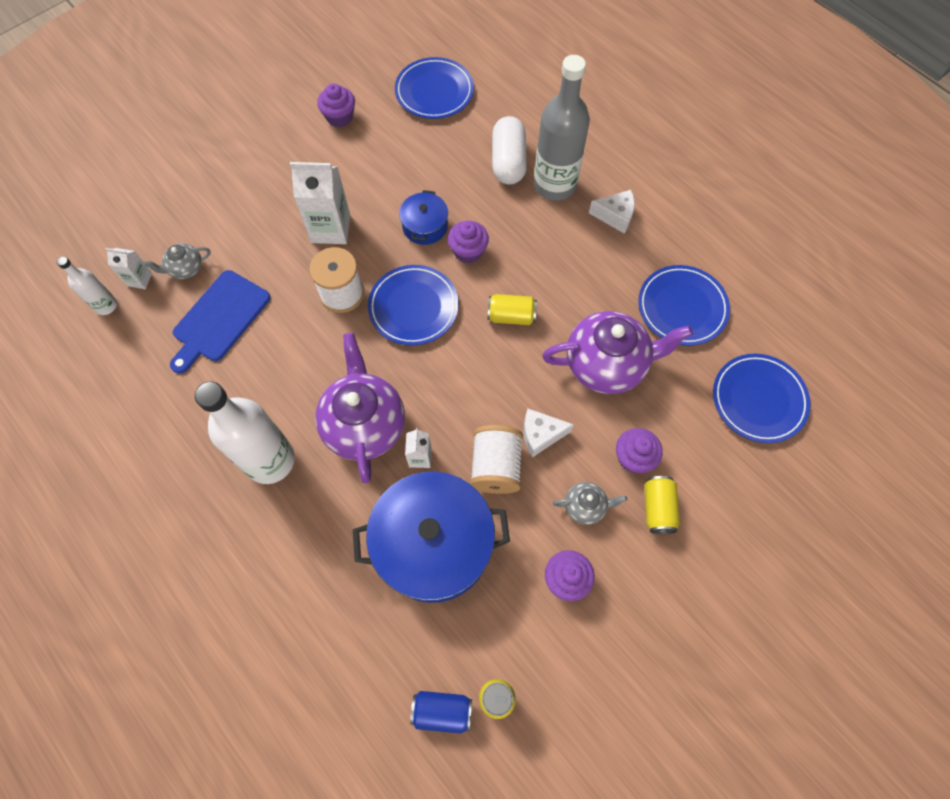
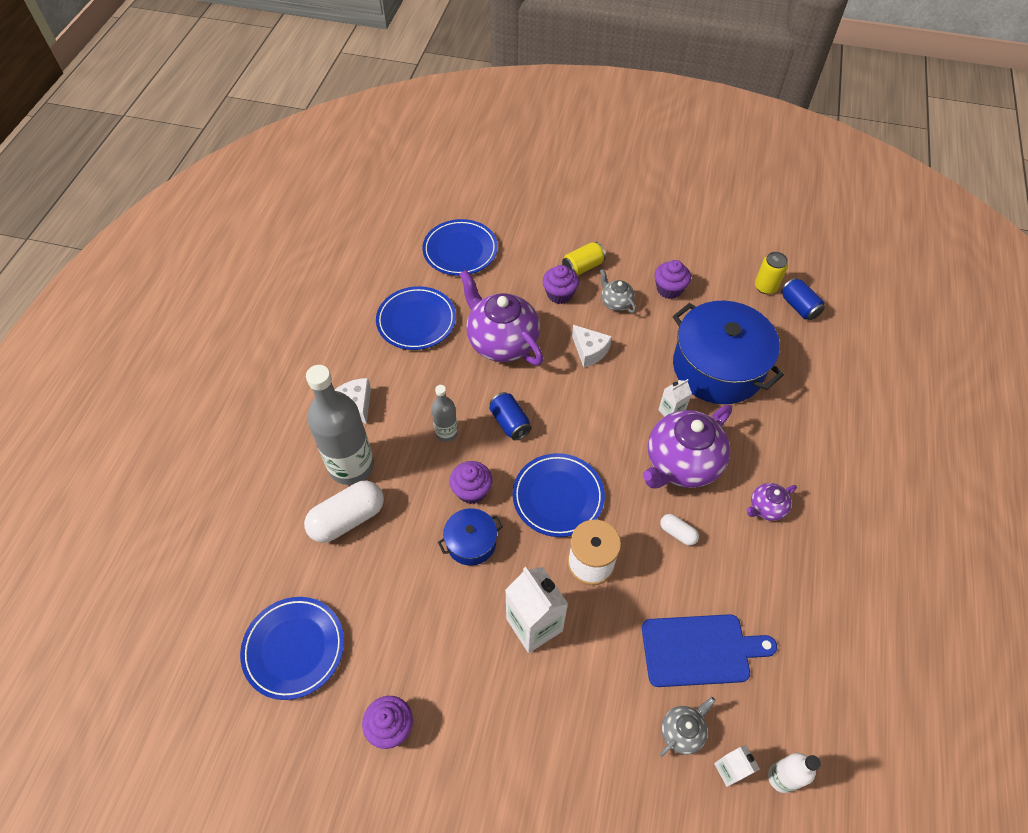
camera: 125 degrees left, 10 degrees down
grey teapot [143,243,211,279] -> grey teapot turned 75 degrees counterclockwise [660,697,716,757]
white bottle [195,381,295,484] -> purple teapot [747,483,797,521]
white spool [470,425,523,494] -> none
yellow can [487,294,537,325] -> blue can [489,392,531,440]
none -> grey bottle [431,385,458,442]
none -> white capsule [660,514,699,546]

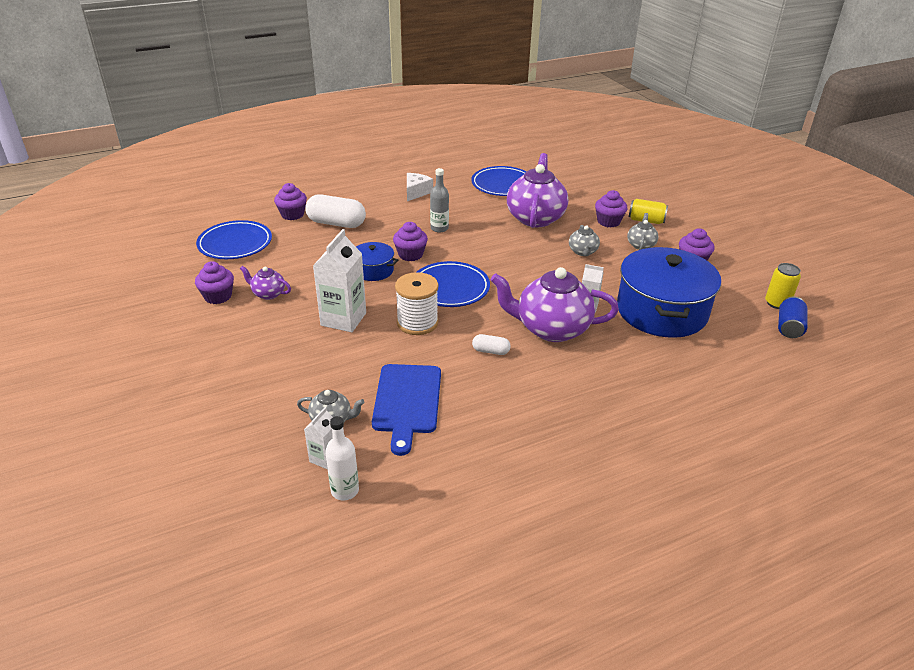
camera: 50 degrees right, 20 degrees down
grey bottle [306,365,374,485] -> none
blue plate [422,219,498,276] -> none
blue can [489,392,531,440] -> none
white cheese [572,325,612,367] -> grey teapot [569,225,600,256]
blue cutting board [642,614,777,687] -> blue cutting board turned 45 degrees clockwise [372,364,441,456]
white capsule [660,514,699,546] -> white capsule turned 75 degrees counterclockwise [472,334,511,355]
purple teapot [747,483,797,521] -> purple teapot moved to [240,266,291,300]
none -> purple cupcake [274,183,307,220]

